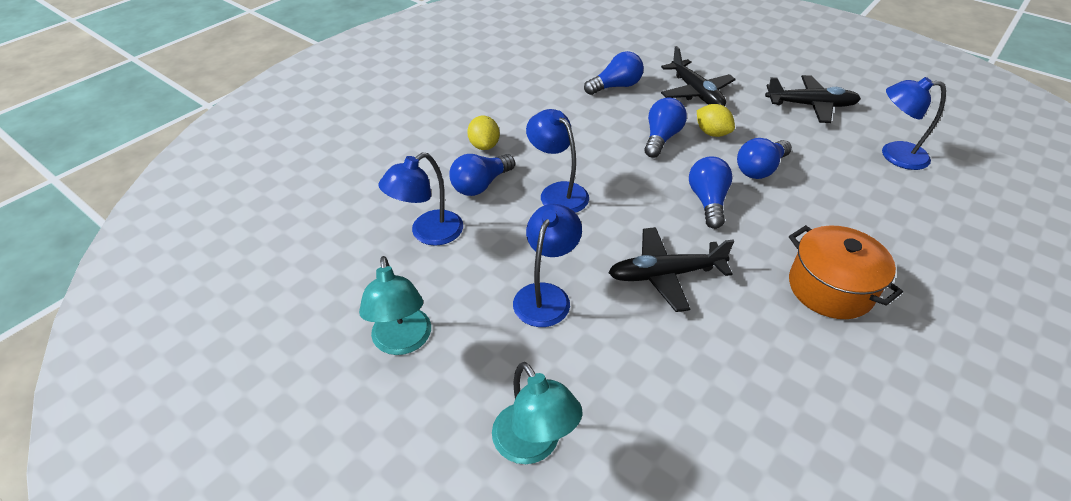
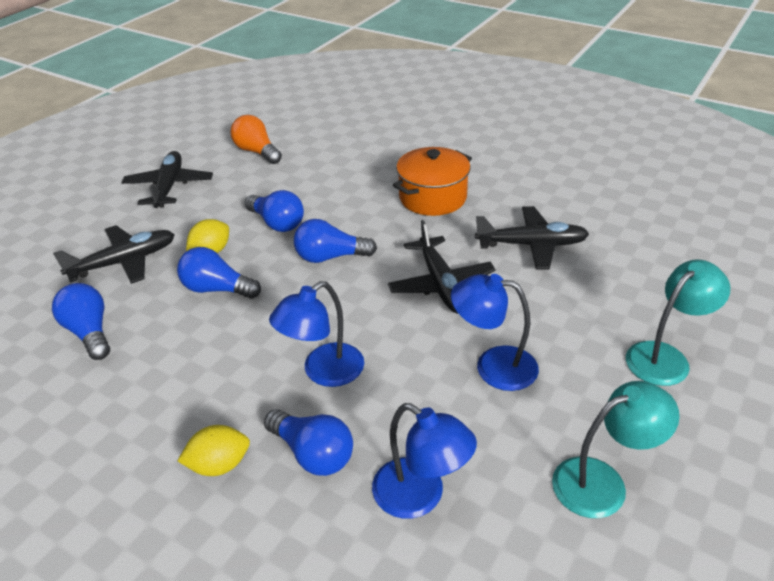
camera: 95 degrees left, 5 degrees down
blue lamp [882,77,946,170] -> orange light bulb [231,115,282,164]
none -> black plane [475,206,589,270]

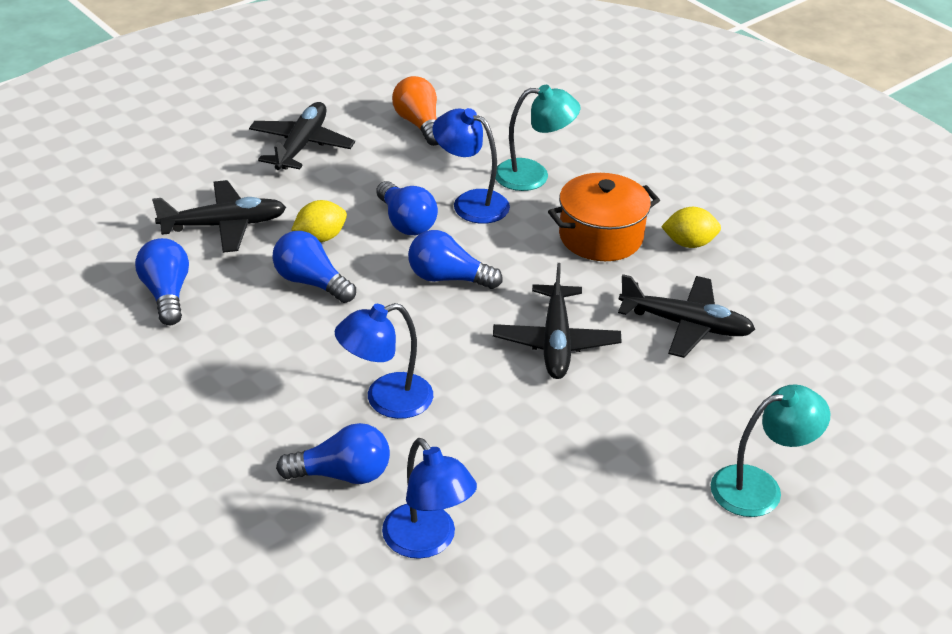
camera: 15 degrees right, 0 degrees up
yellow lemon [178,425,250,476] -> yellow lemon moved to [661,207,721,248]
blue light bulb [264,409,353,476] -> blue light bulb turned 60 degrees counterclockwise [276,423,390,484]
blue lamp [451,274,539,391] -> blue lamp moved to [432,108,510,224]
turquoise lamp [552,381,680,518] -> turquoise lamp moved to [495,85,580,191]

